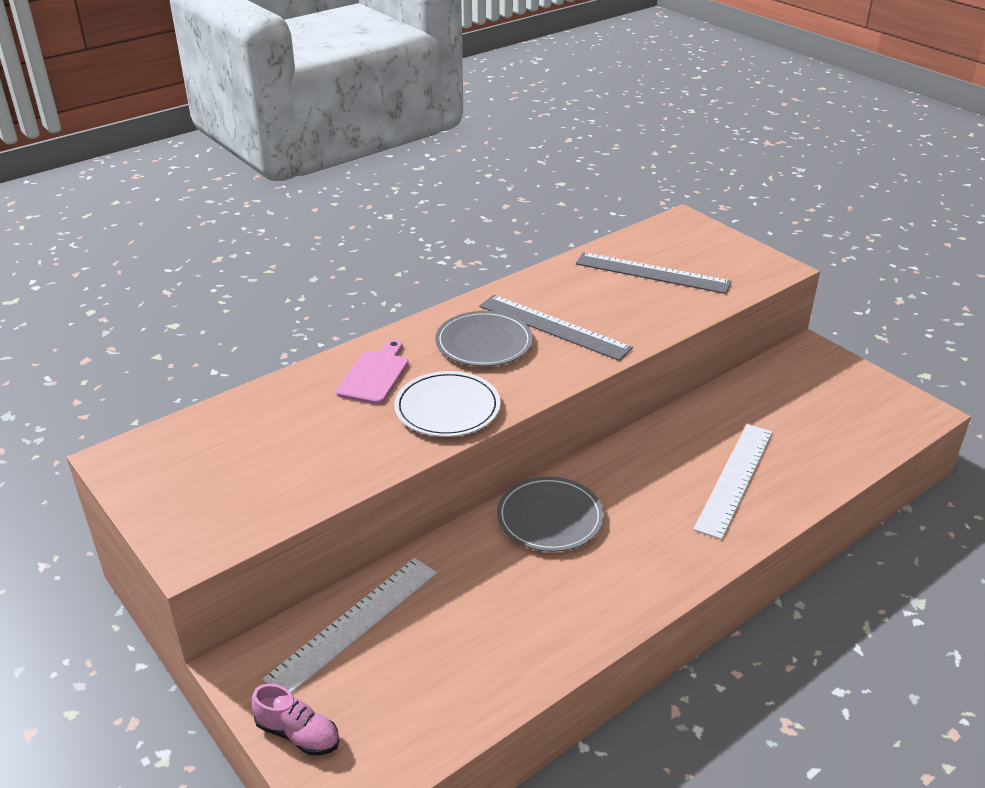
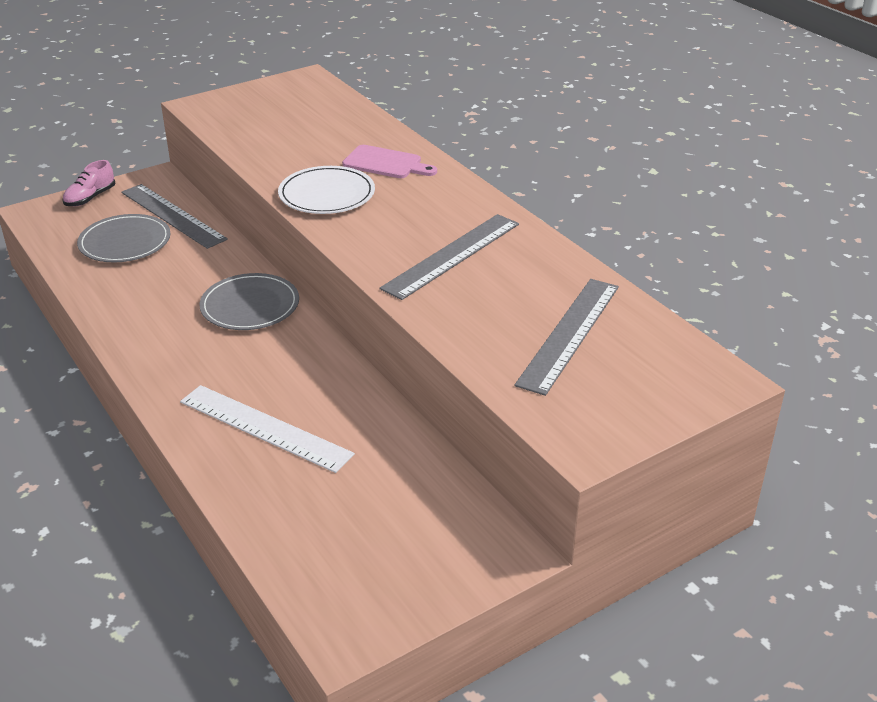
camera: 95 degrees right, 0 degrees up
white ruler [263,558,437,693] -> grey ruler [121,184,228,249]
grey plate [435,311,533,367] -> grey plate moved to [77,214,171,262]

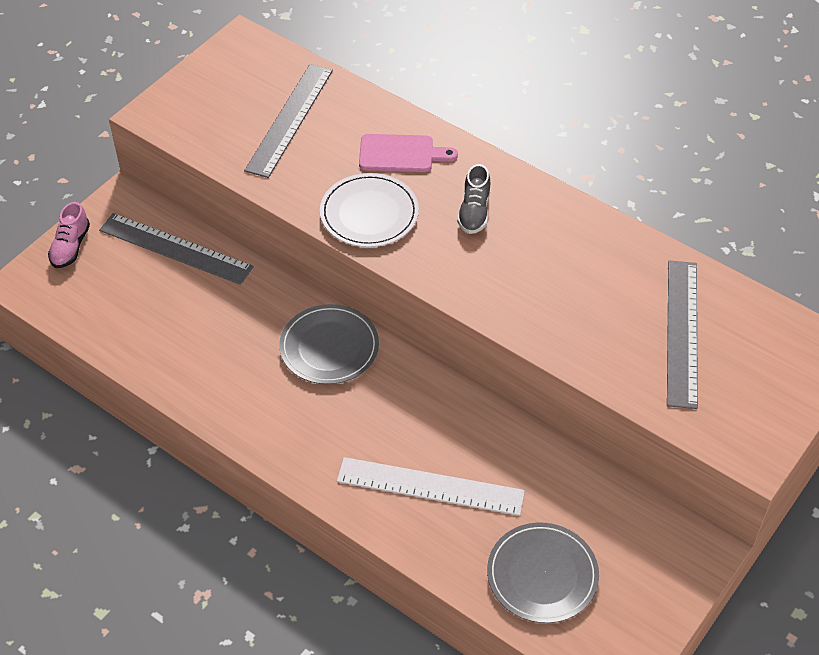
camera: 20 degrees left, 15 degrees up
grey plate [77,214,171,262] -> grey plate moved to [487,523,599,623]
grey ruler [380,214,519,300] -> grey ruler moved to [244,64,333,178]
none -> grey shoe [457,164,491,234]

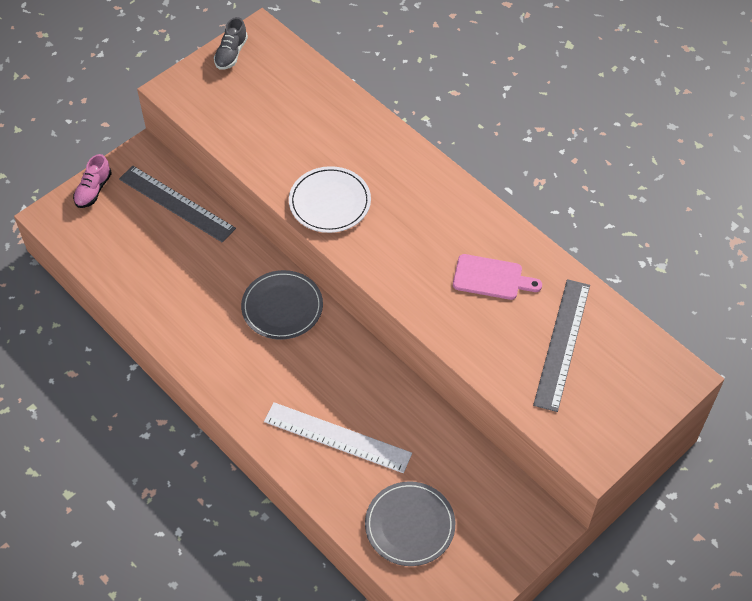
camera: 10 degrees right, 5 degrees up
grey ruler [244,64,333,178] -> none
pink cutting board [359,134,458,172] -> pink cutting board moved to [453,254,542,300]
grey shoe [457,164,491,234] -> grey shoe moved to [214,17,248,70]

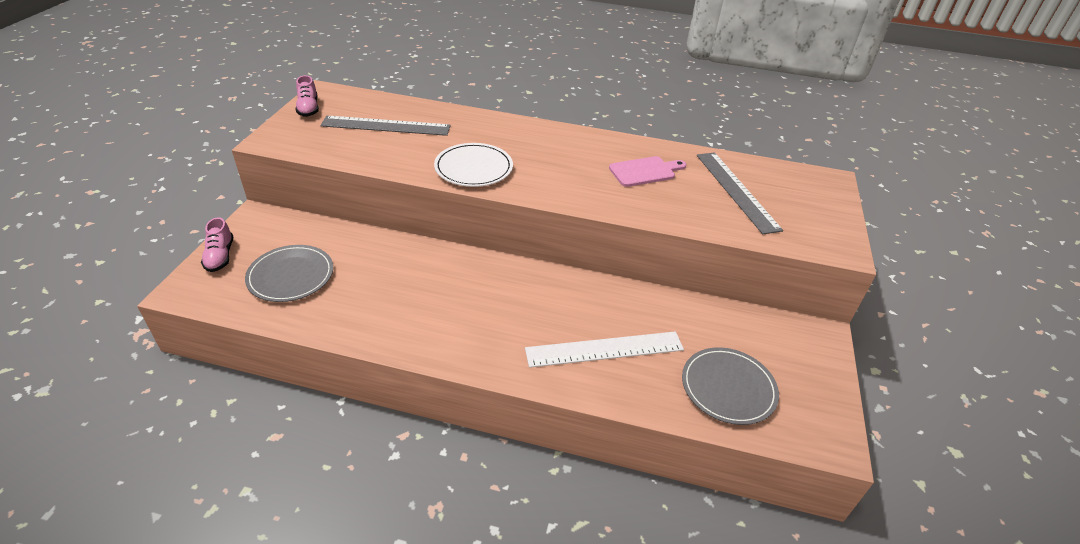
camera: 35 degrees left, 15 degrees down
grey ruler [119,166,236,243] -> grey ruler moved to [320,116,451,136]
grey shoe [214,17,248,70] -> pink shoe [296,75,319,117]
grey plate [241,270,323,340] -> grey plate moved to [245,245,333,302]

